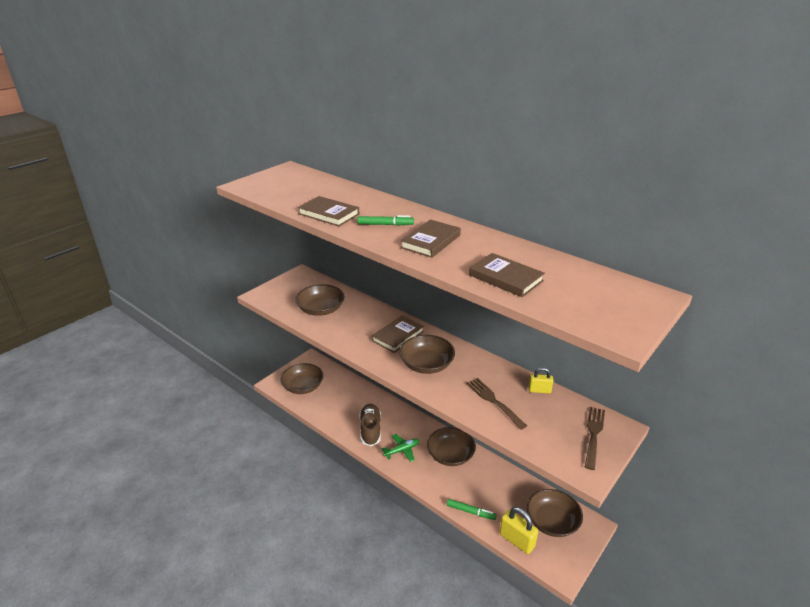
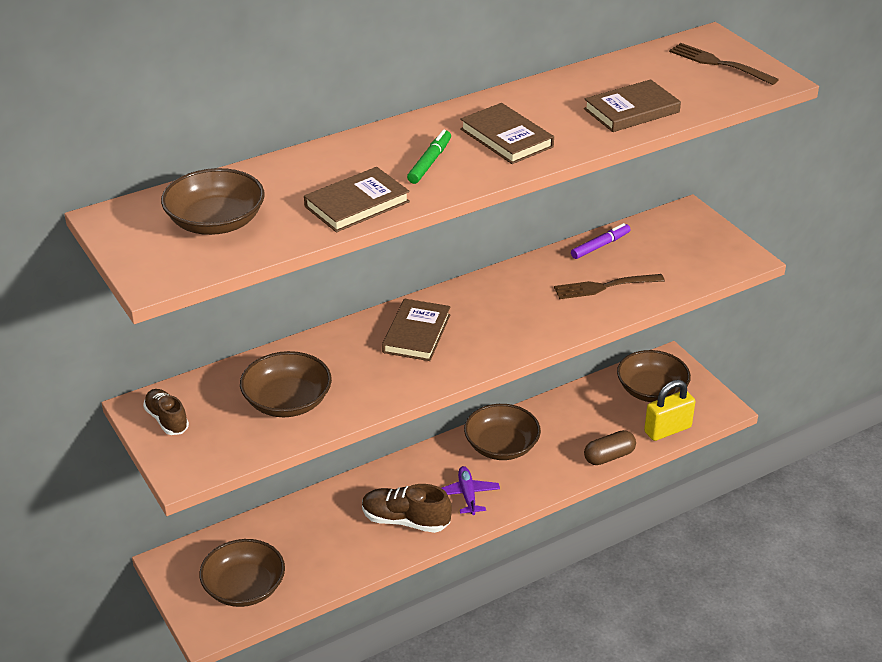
camera: 70 degrees left, 5 degrees up
brown book [372,316,424,353] -> brown book turned 45 degrees clockwise [382,299,451,361]
green plane [382,434,419,462] -> purple plane [442,466,500,515]
brown bowl [399,335,455,374] -> brown bowl moved to [161,168,265,235]
green marker [447,499,497,520] -> brown capsule [584,430,636,465]
yellow padlock [528,367,553,393] -> purple marker [571,223,631,259]
brown fork [585,407,605,470] -> brown fork moved to [669,43,779,85]
none -> brown shoe [143,389,189,435]

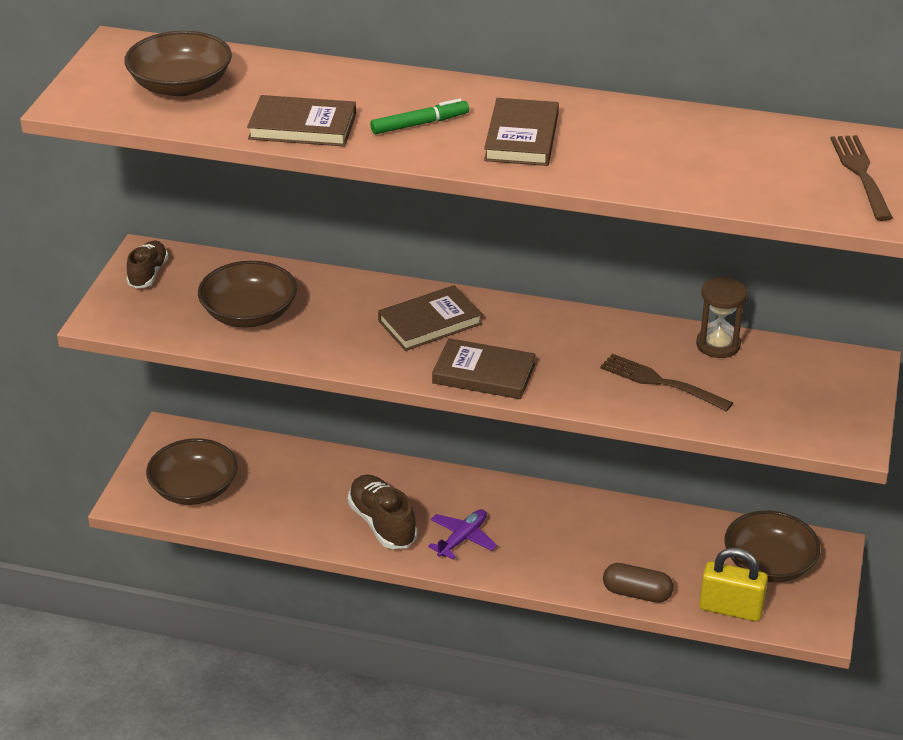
camera: 45 degrees right, 0 degrees up
brown bowl [464,404,541,460] -> none
purple marker [571,223,631,259] -> brown hourglass [696,277,747,358]
brown book [584,79,681,132] -> brown book moved to [432,338,536,399]

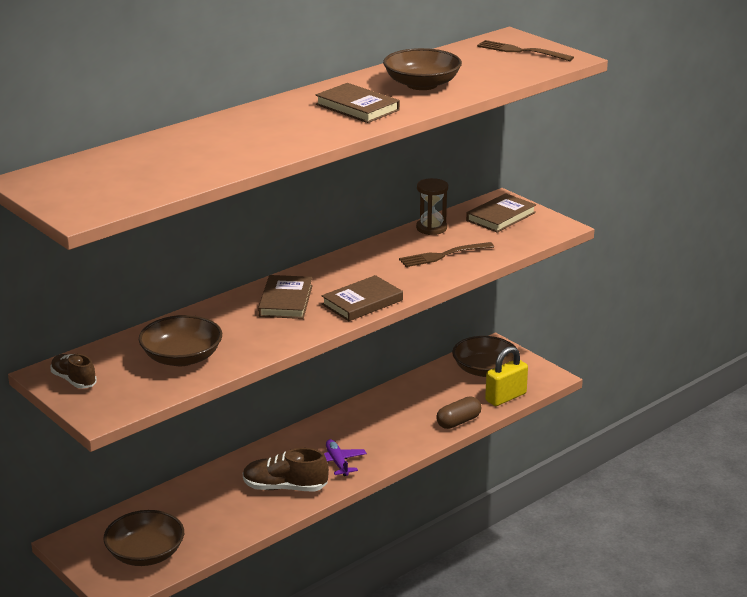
camera: 55 degrees left, 10 degrees down
brown bowl [124,31,232,96] -> brown bowl moved to [383,48,462,90]
brown book [247,95,356,147] -> brown book moved to [466,193,536,233]
green marker [370,98,469,134] -> none

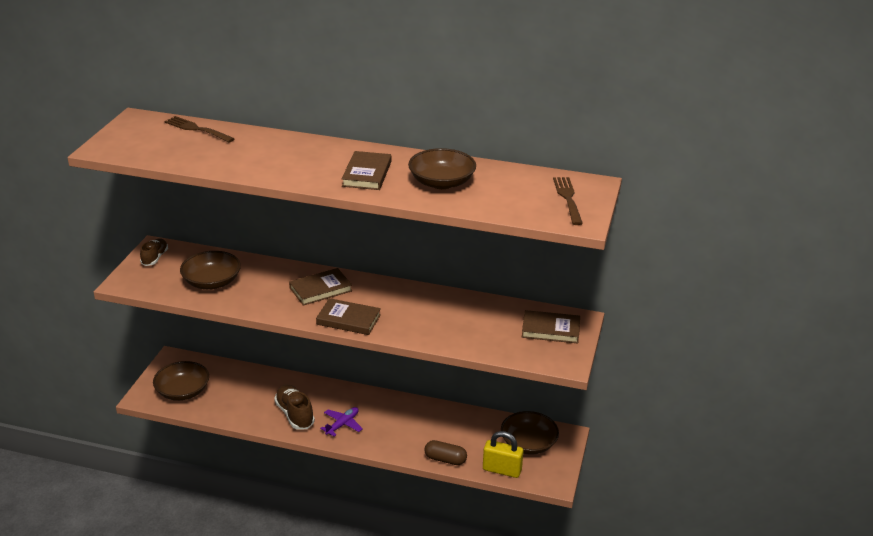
camera: 55 degrees right, 5 degrees up
brown fork [399,242,494,267] -> brown fork moved to [164,116,235,142]
brown hourglass [416,178,448,235] -> none

